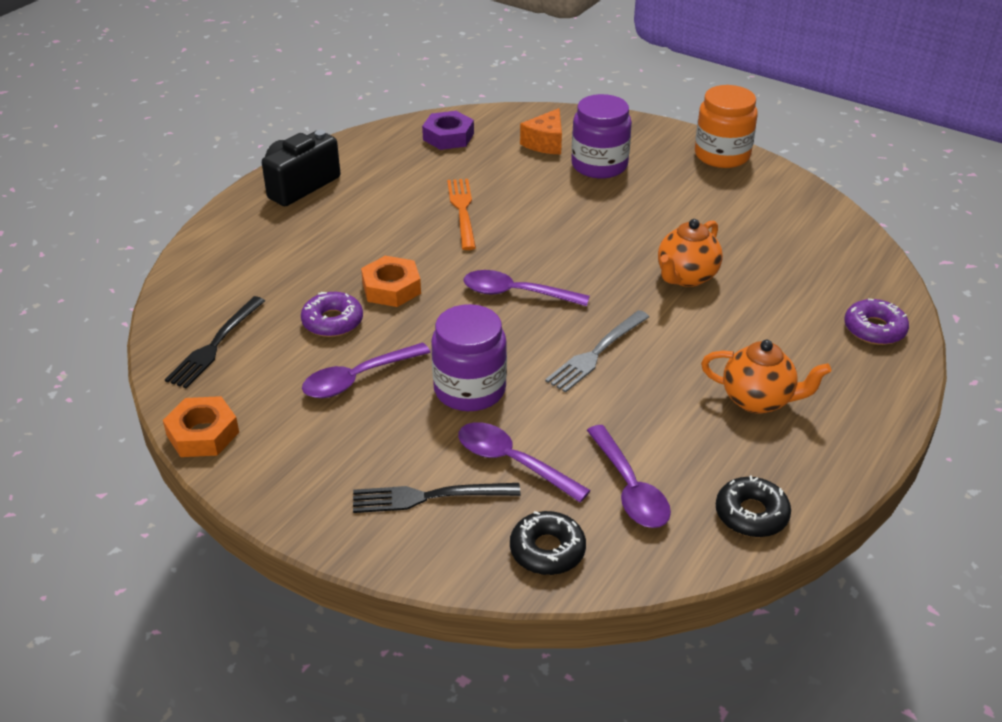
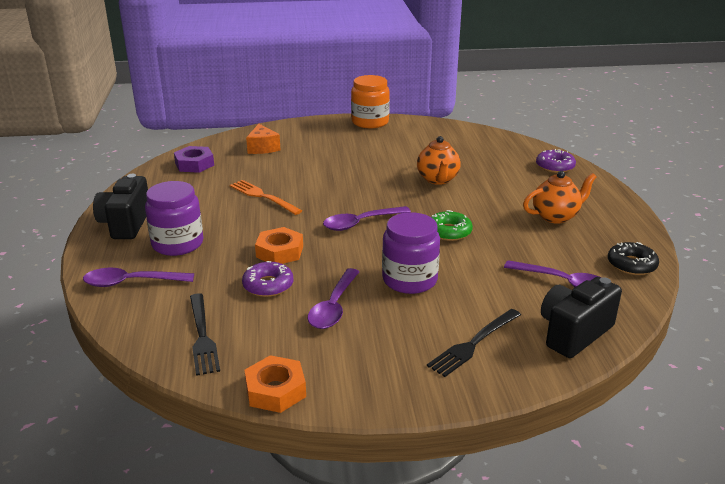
camera: 40 degrees left, 10 degrees down
purple spoon [458,422,591,503] -> purple spoon moved to [83,268,194,287]
black donut [510,511,586,575] -> black camera [541,277,622,358]
grey fork [545,310,649,393] -> green donut [431,210,473,241]
purple jar [571,94,632,178] -> purple jar moved to [145,181,203,256]

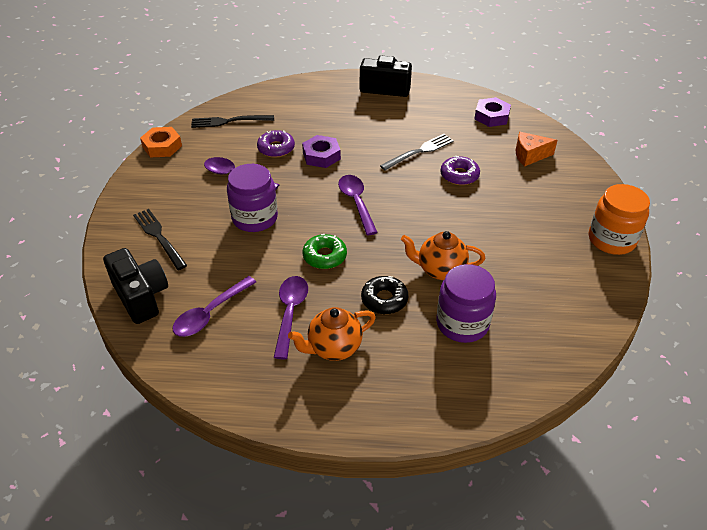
camera: 100 degrees right, 15 degrees up
purple spoon [83,268,194,287] -> purple spoon moved to [274,276,308,359]
purple jar [145,181,203,256] -> purple jar moved to [436,264,496,343]
orange fork [230,180,302,215] -> grey fork [380,134,454,170]
orange nut [255,227,303,264] -> purple nut [302,135,341,168]
orange teapot [523,171,597,224] -> orange teapot turned 75 degrees clockwise [288,307,376,361]
purple donut [536,149,576,173] -> purple donut moved to [440,156,480,185]
black donut [608,242,659,275] -> black donut moved to [361,276,408,314]

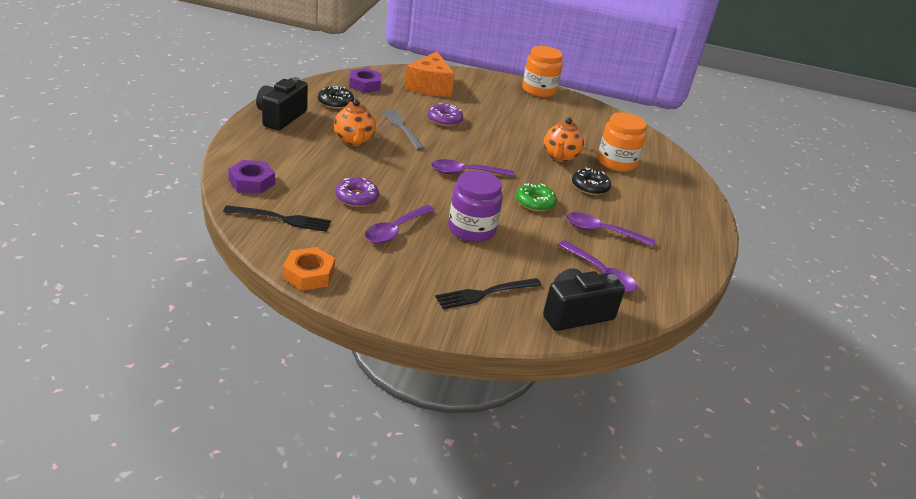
camera: 85 degrees left, 10 degrees down
black fork [191,115,274,128] -> black fork turned 90 degrees counterclockwise [223,205,331,232]
orange teapot [288,307,376,361] -> orange teapot moved to [334,99,376,146]
purple nut [302,135,341,168] -> purple nut moved to [228,160,275,194]
purple jar [436,264,496,343] -> orange jar [597,112,647,172]
orange cheese [516,132,558,167] -> orange cheese [405,52,455,97], size x1.59
none -> black donut [318,86,354,109]

